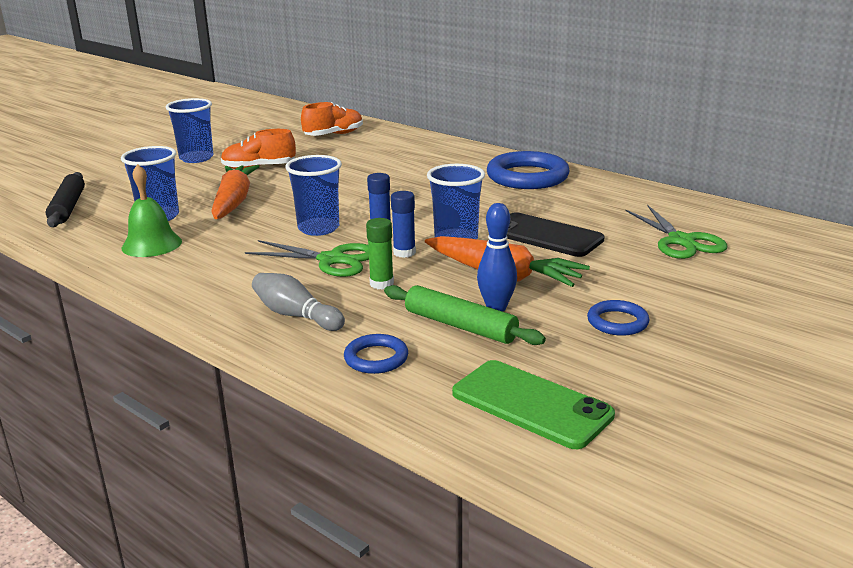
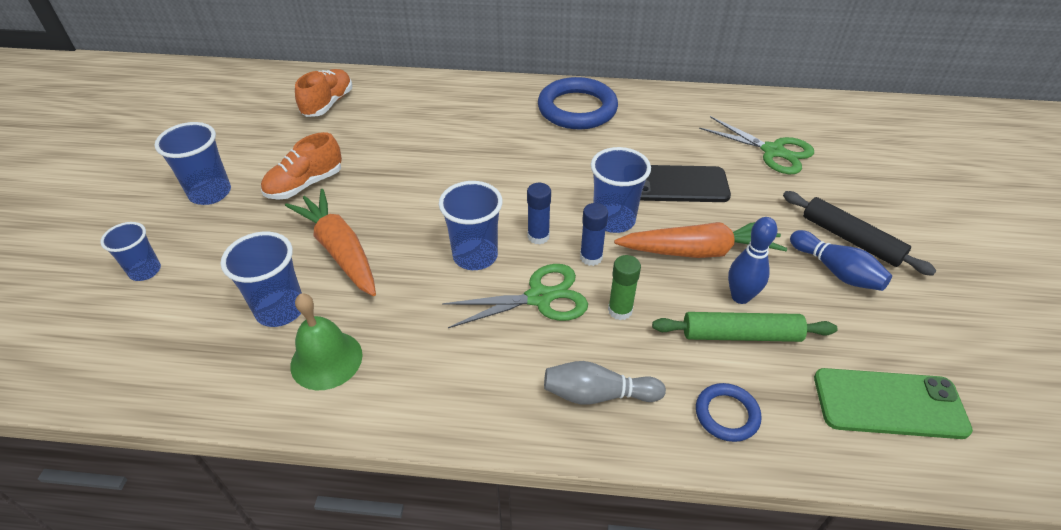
camera: 35 degrees left, 20 degrees up
black rolling pin [46,172,85,227] -> black rolling pin moved to [783,191,937,276]
blue ring [587,300,649,336] -> blue bowling pin [790,230,892,291]
none -> blue cup [100,222,161,281]

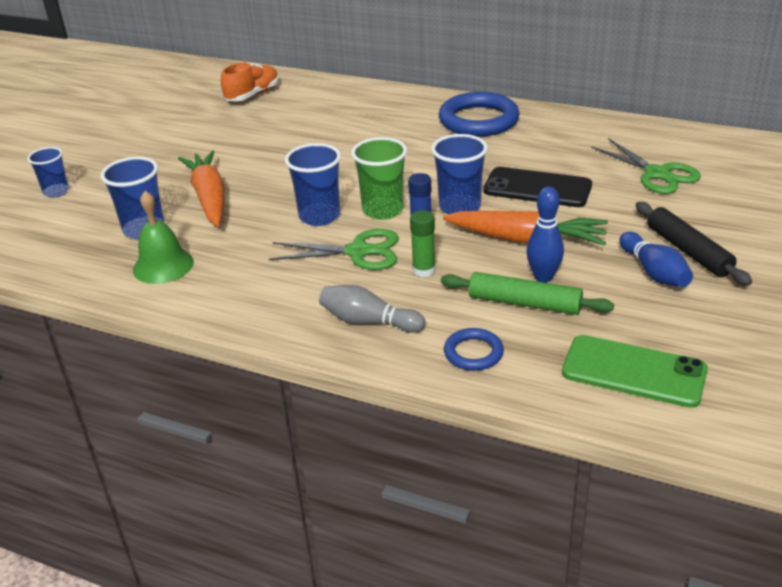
camera: 20 degrees right, 10 degrees down
blue cup [155,122,231,205] -> none
orange shoe [261,132,342,200] -> none
blue glue stick [527,183,551,245] -> green cup [351,137,407,220]

